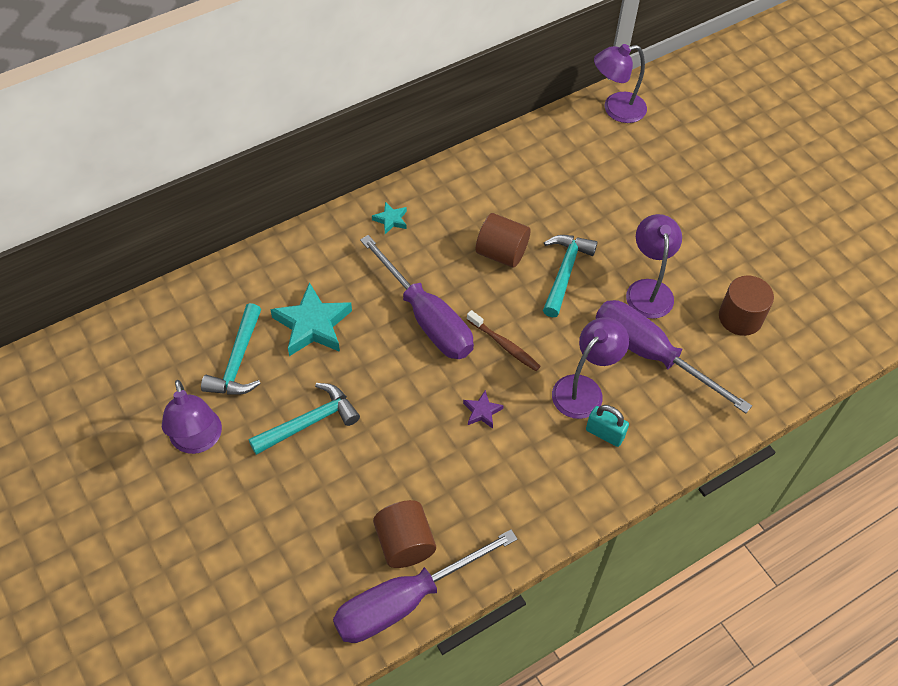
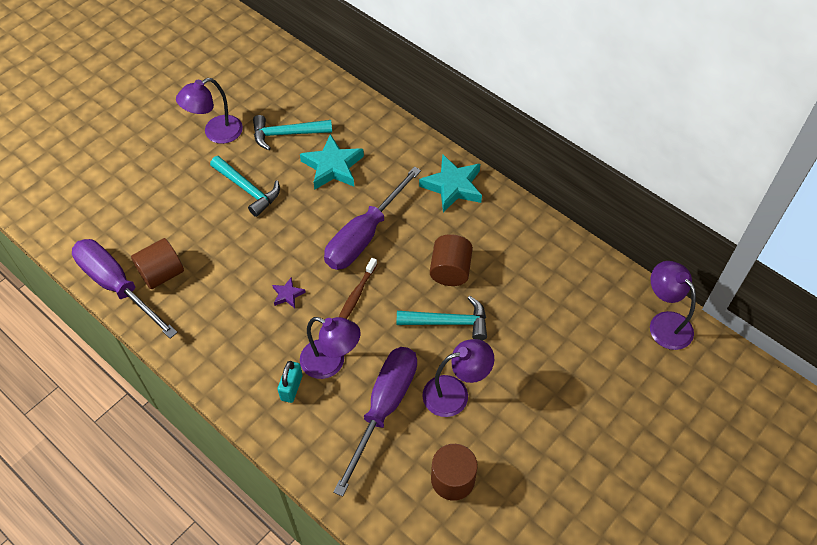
camera: 75 degrees right, 0 degrees up
turquoise star [372,202,407,234] -> turquoise star [419,154,482,212], size x2.07

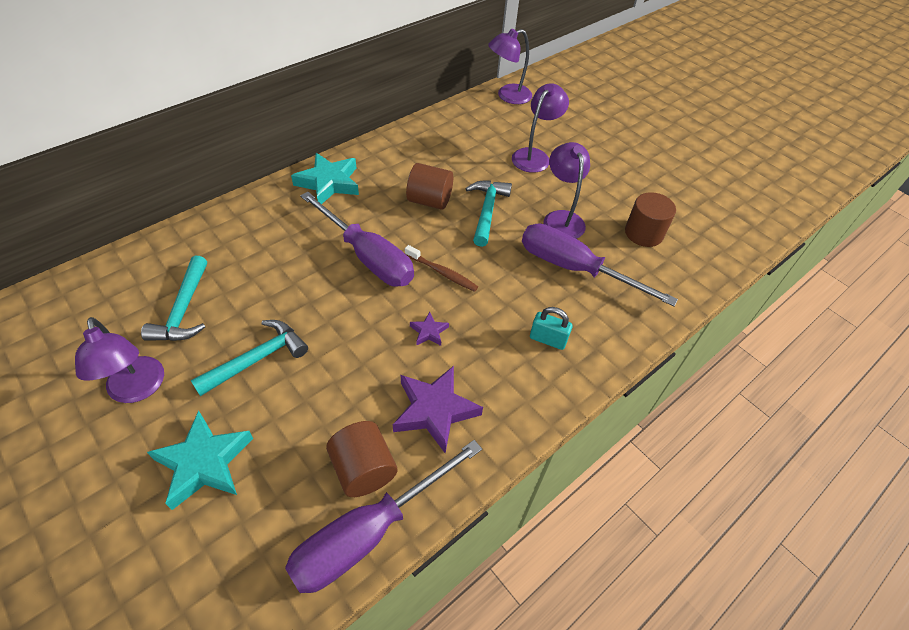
camera: 85 degrees left, 5 degrees down
turquoise star [300,134,364,189] -> turquoise star moved to [147,410,253,510]
purple lamp [300,317,361,379] -> purple lamp moved to [512,83,569,173]
none -> purple star [393,366,483,453]

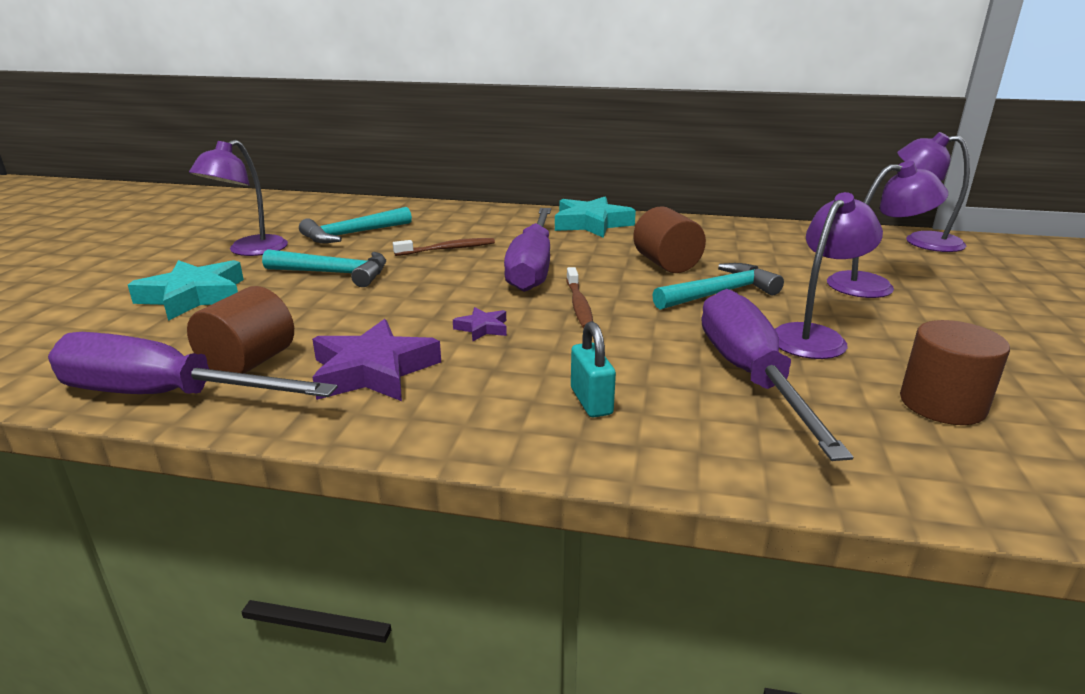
camera: 55 degrees right, 25 degrees down
none -> brown toothbrush [393,238,495,256]

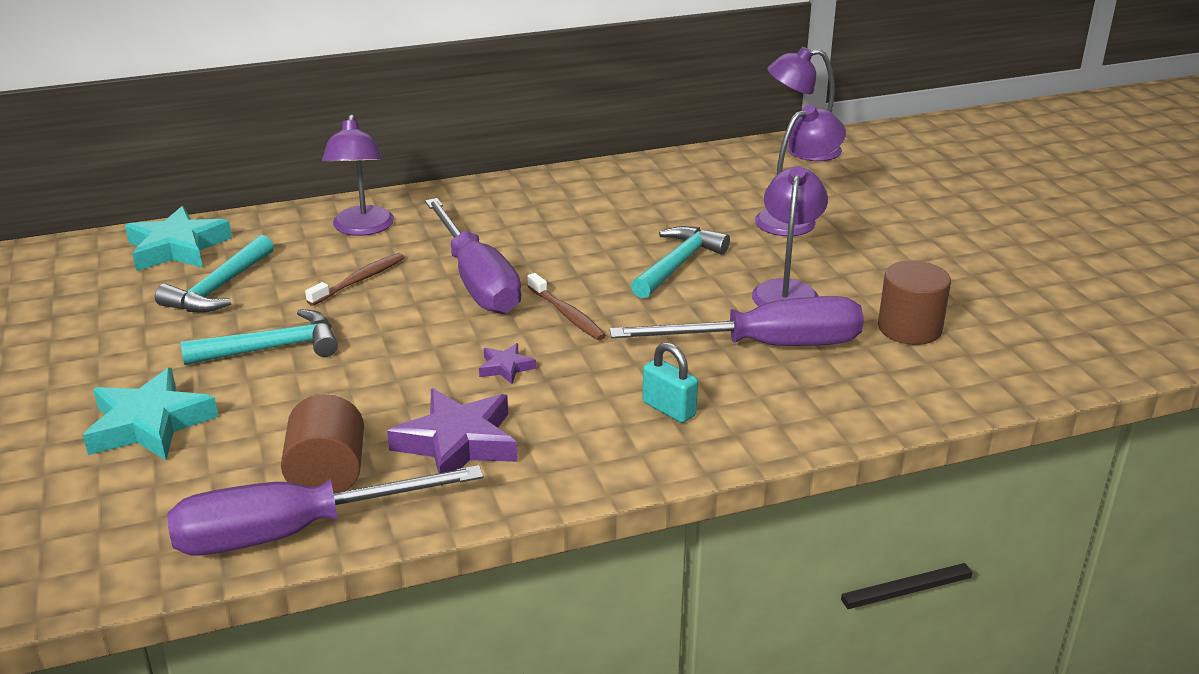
camera: 30 degrees left, 5 degrees up
purple lamp [189,140,288,256] -> purple lamp moved to [322,114,394,236]
turquoise star [555,196,636,238] -> turquoise star moved to [125,206,232,271]
brown cylinder [633,206,706,273] -> none
purple screwdriver [702,289,853,461] -> purple screwdriver turned 120 degrees clockwise [609,296,864,346]

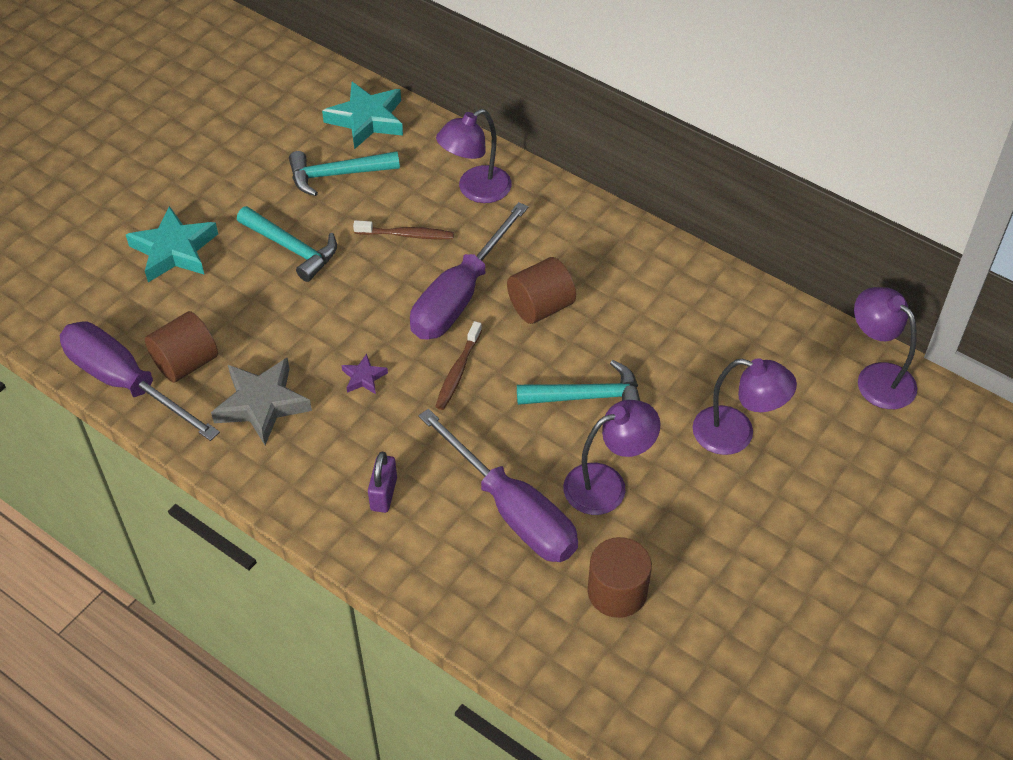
camera: 55 degrees right, 20 degrees up
purple star [387,389,518,486] -> grey star [211,358,312,445]
turquoise padlock [642,342,698,423] -> purple padlock [368,452,397,513]
none -> brown cylinder [507,257,576,324]

